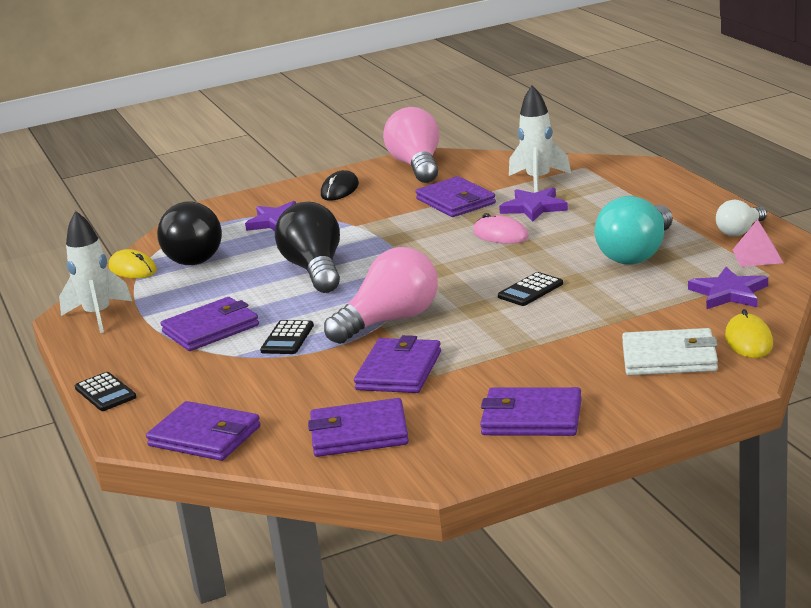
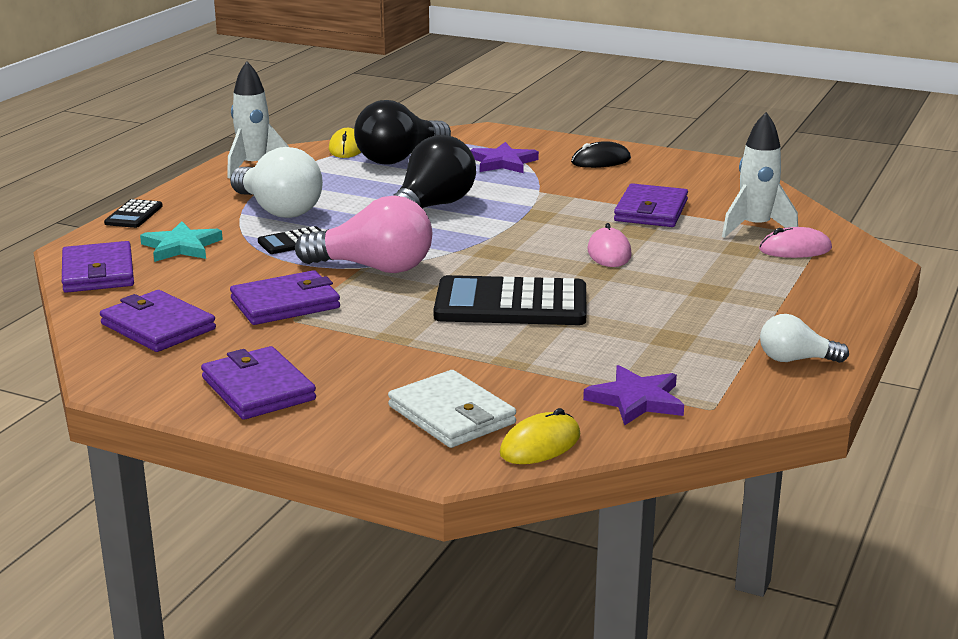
camera: 45 degrees right, 0 degrees up
purple wallet [161,297,259,351] -> white light bulb [230,147,323,218]
pink light bulb [383,107,439,183] -> none
black calculator [498,272,563,306] -> black calculator [434,275,587,325], size x2.08
purple star [499,187,568,222] -> none
turquoise light bulb [594,196,673,265] -> none
pink pyramid [733,219,783,267] -> none
none -> turquoise star [140,221,223,262]
none -> pink mouse [759,227,832,258]

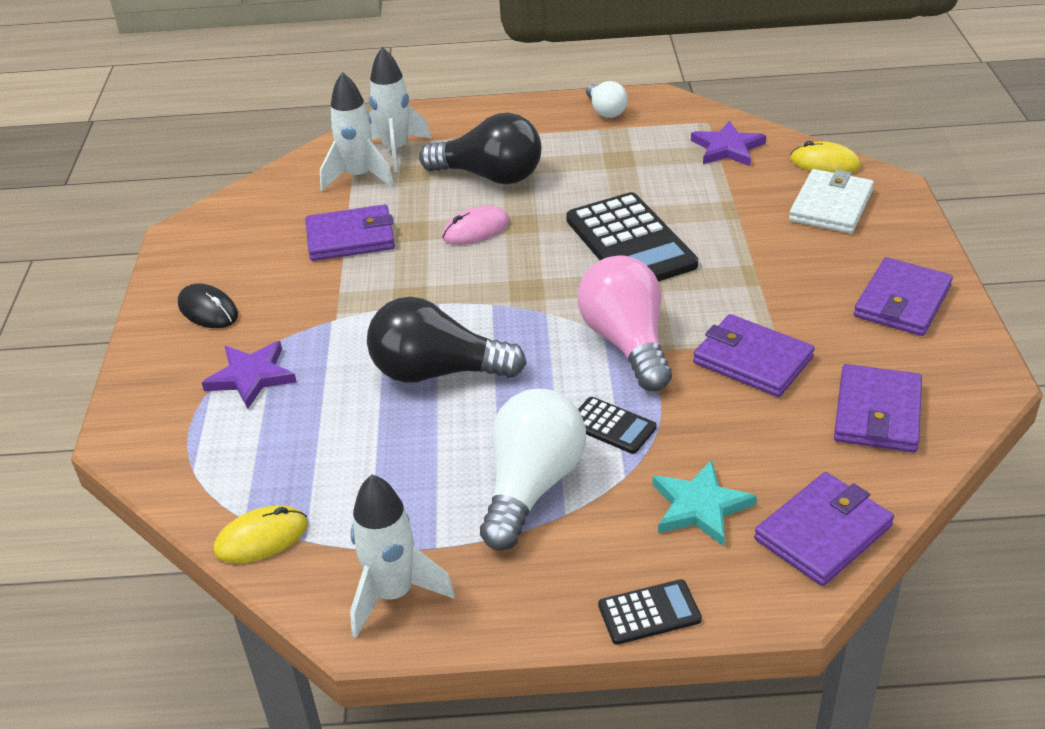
camera: 115 degrees left, 15 degrees up
black light bulb [354,100,451,165] -> black light bulb moved to [419,113,541,184]
pink mouse [759,227,832,258] -> white rocket [369,47,431,172]

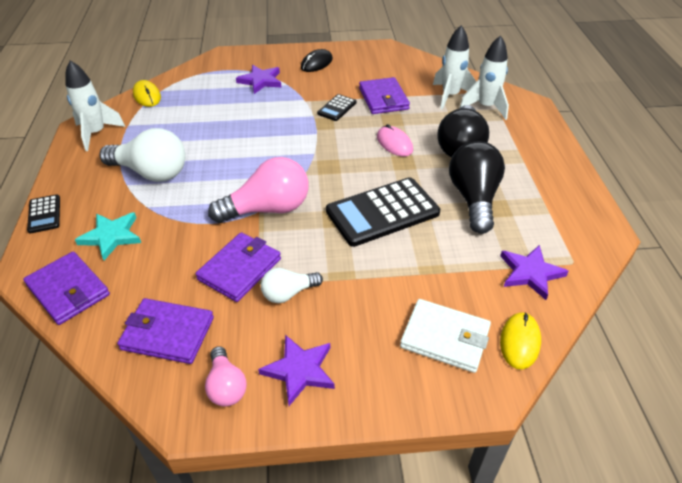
camera: 85 degrees right, 5 degrees up
black light bulb [367,297,527,383] -> black light bulb moved to [449,141,505,234]
black calculator [578,397,657,454] -> black calculator moved to [317,94,357,121]
white light bulb [586,81,628,118] -> white light bulb moved to [261,268,323,303]
purple wallet [854,257,953,336] -> purple star [258,335,335,406]
none -> pink light bulb [205,346,247,407]

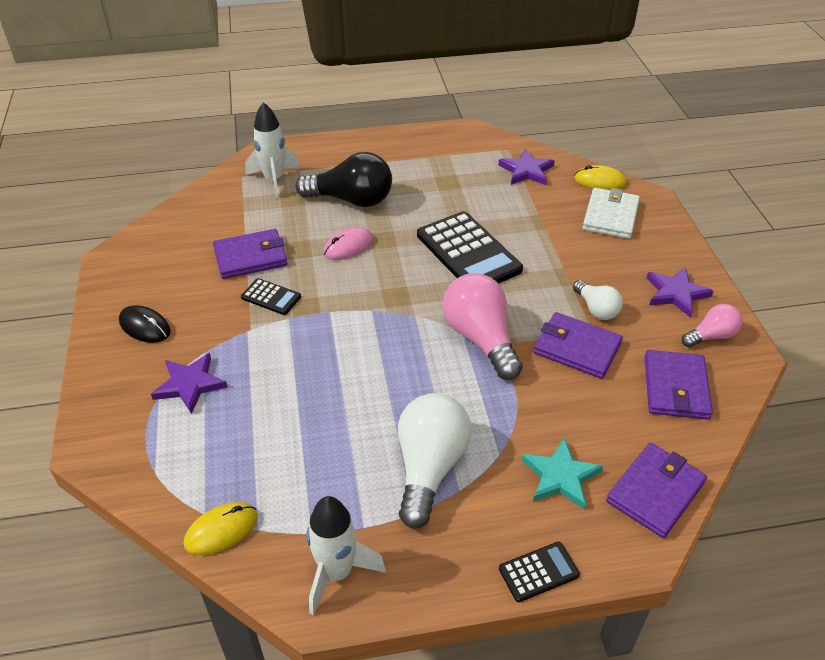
camera: 95 degrees left, 0 degrees up
white rocket [433,25,476,110] -> none
black light bulb [449,141,505,234] -> none

